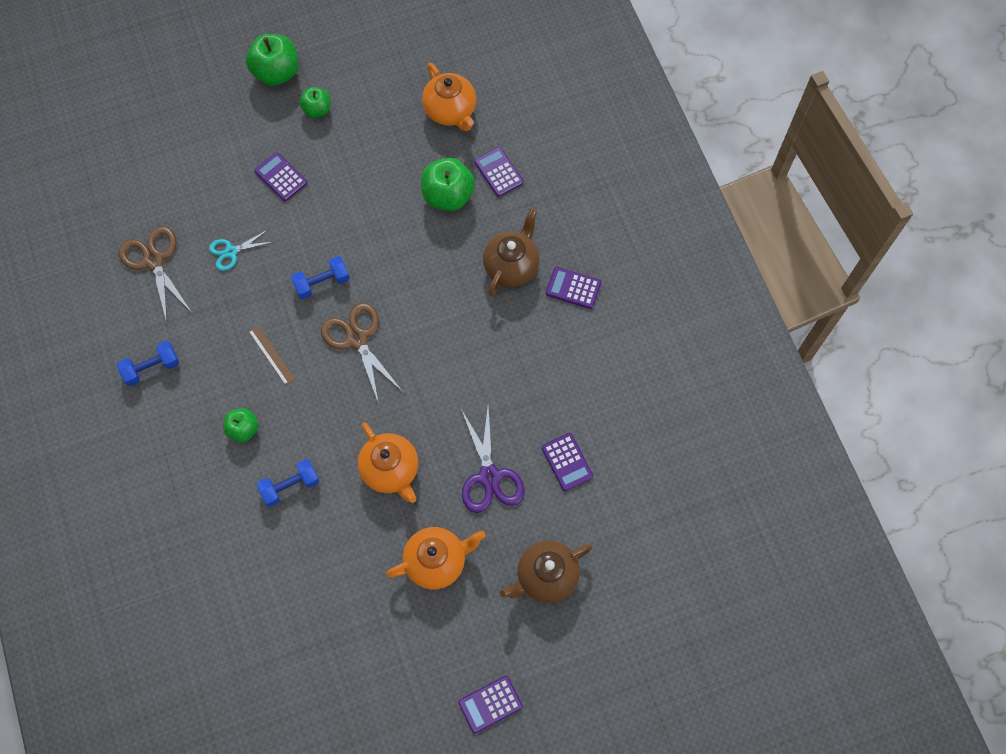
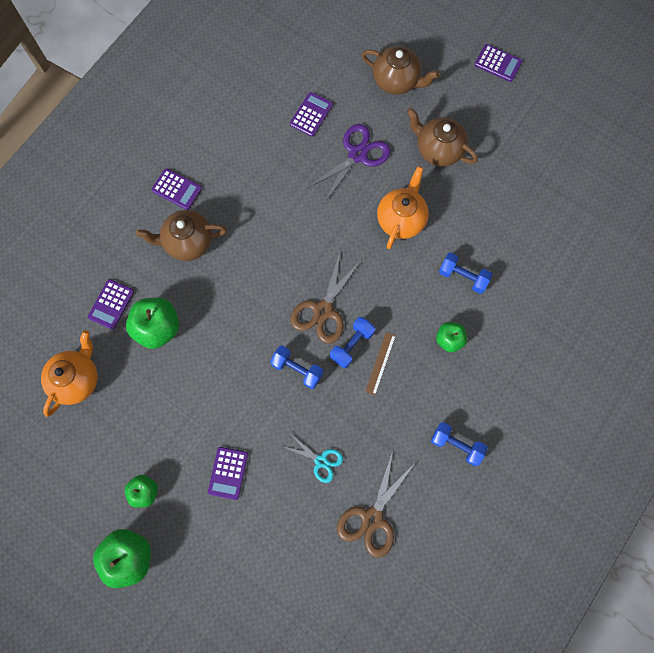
camera: 125 degrees left, 5 degrees up
orange teapot [386,527,486,590] -> brown teapot [407,108,478,167]
purple calculator [546,267,601,309] -> purple calculator turned 45 degrees counterclockwise [151,168,202,210]
none -> blue dumbbell [330,317,375,369]

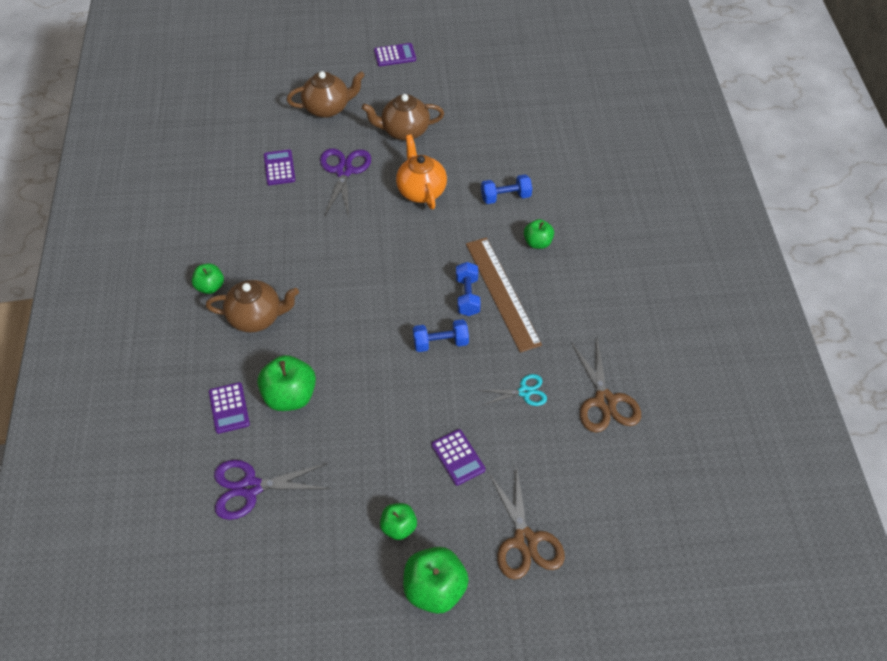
camera: 40 degrees left, 20 degrees down
orange teapot [41,330,98,417] -> purple scissors [214,460,330,520]
brown teapot [136,210,227,261] -> brown teapot turned 135 degrees counterclockwise [206,280,299,333]
purple calculator [151,168,202,210] -> green apple [192,264,224,294]
brown scissors [290,249,362,344] -> brown scissors moved to [489,465,565,580]
brown ruler [365,332,396,395] -> brown ruler [466,238,542,353], size x2.15
blue dumbbell [431,422,488,466] -> none

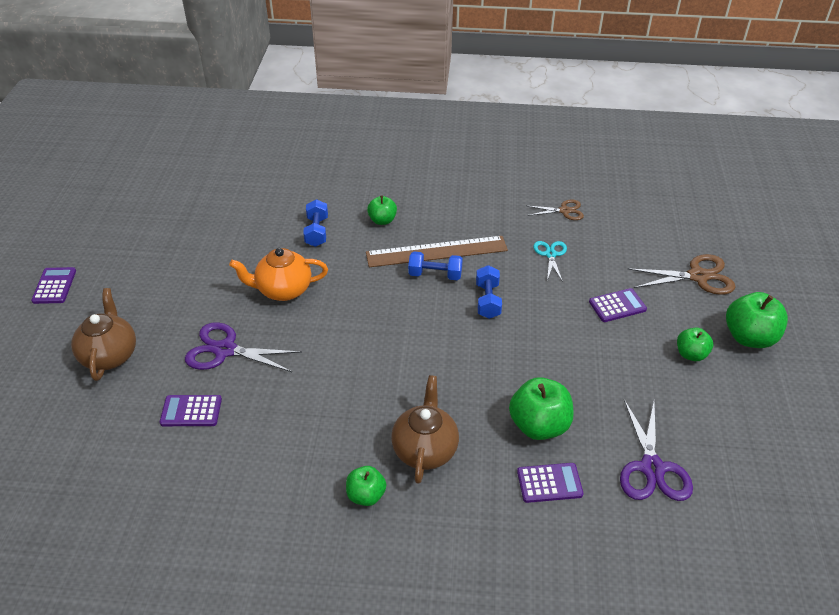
camera: 80 degrees left, 10 degrees down
brown teapot [362,94,444,140] -> none
brown scissors [571,338,641,433] -> brown scissors [527,200,584,220], size x0.61

